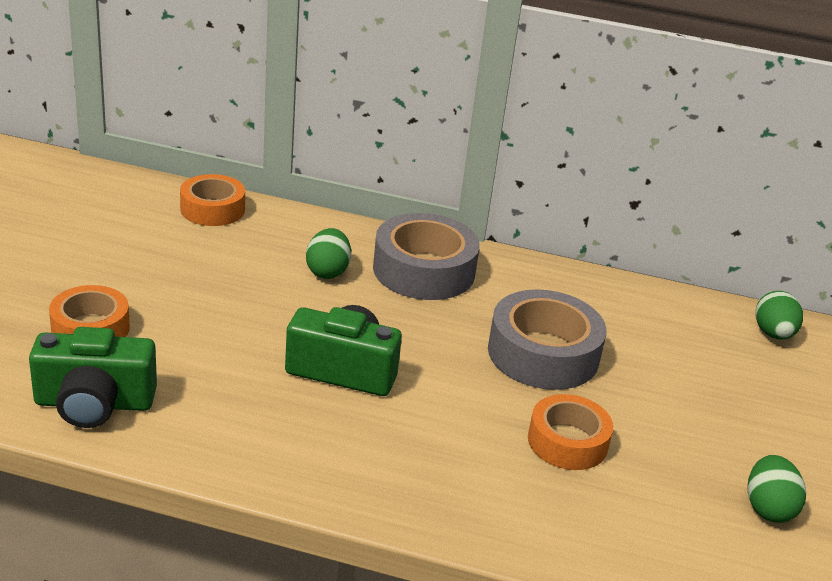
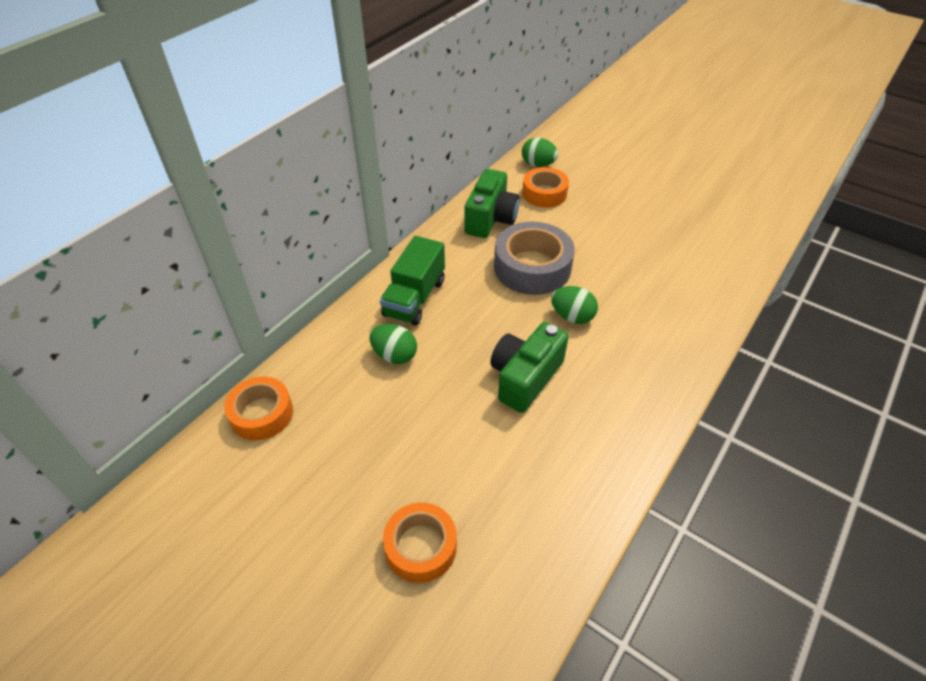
camera: 65 degrees left, 15 degrees up
green camera [29,327,157,428] -> green camera moved to [465,169,520,238]
grey tape [373,213,480,300] -> green truck [380,236,445,326]
orange tape [528,394,613,470] -> orange tape moved to [522,167,569,207]
green egg [748,455,806,523] -> green egg moved to [551,286,598,324]

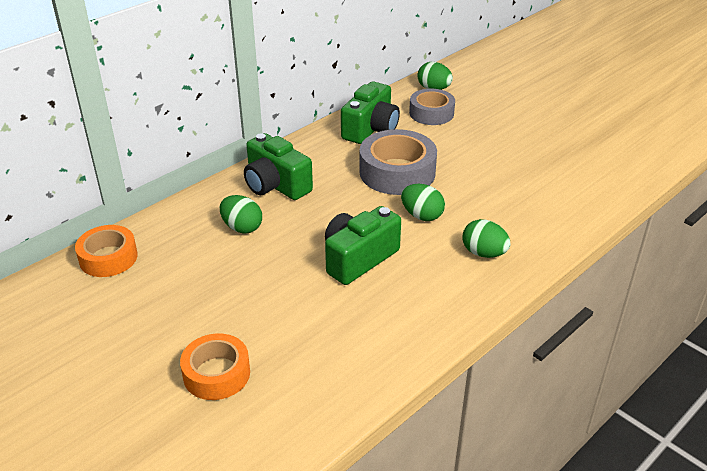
camera: 10 degrees right, 10 degrees down
green truck [380,236,445,326] -> green camera [244,133,313,200]
orange tape [522,167,569,207] -> grey tape [409,89,455,125]
none -> green egg [462,219,510,258]

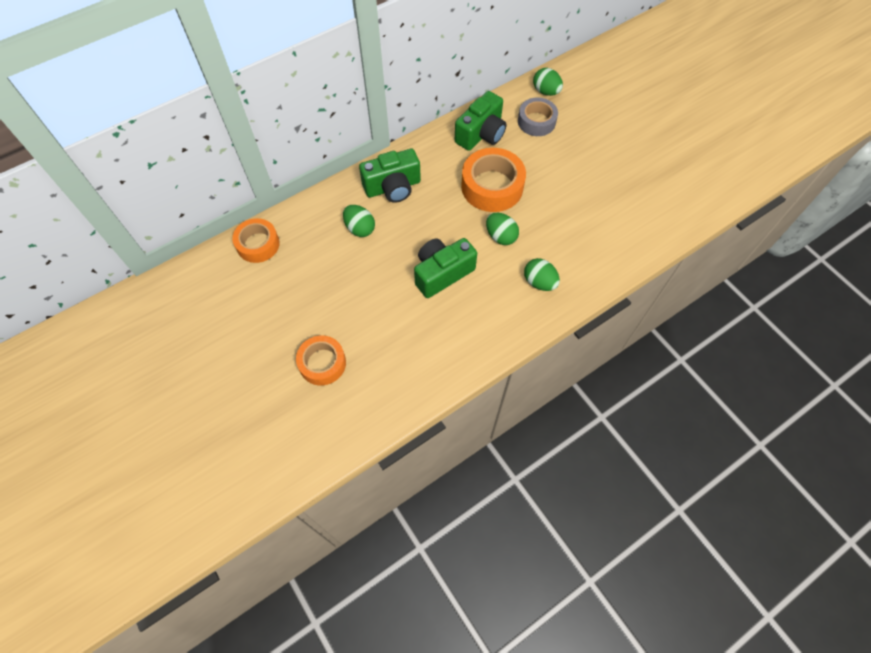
camera: 10 degrees right, 25 degrees up
green camera [244,133,313,200] -> green camera turned 75 degrees counterclockwise [359,149,421,203]
grey tape [359,129,437,195] -> orange tape [461,148,526,212]

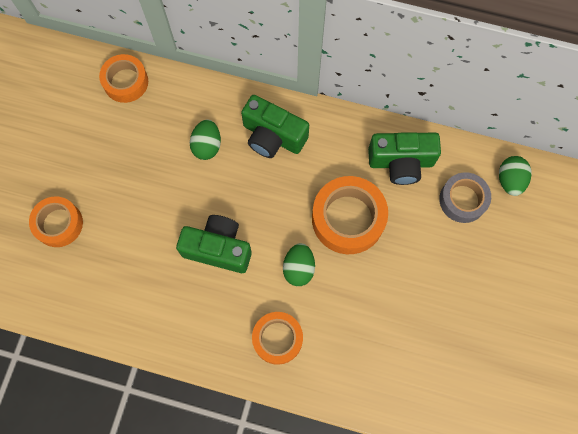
camera: 50 degrees right, 10 degrees up
green egg [524,258,560,291] -> orange tape [252,312,303,365]

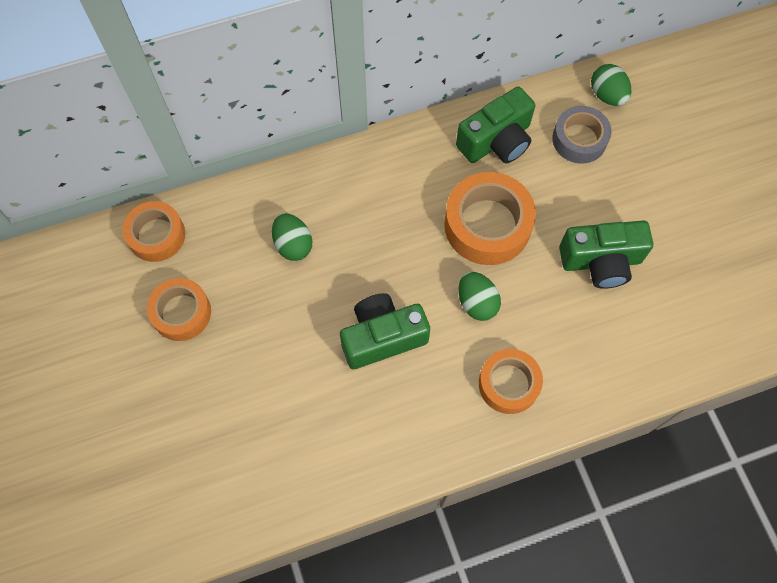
camera: 35 degrees left, 5 degrees down
orange tape [29,196,83,247] -> orange tape moved to [147,278,211,341]
green camera [241,95,309,158] -> green camera moved to [559,220,653,289]

